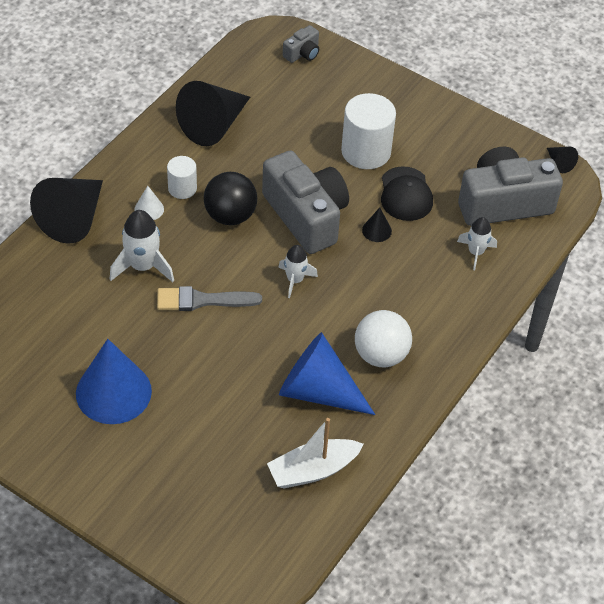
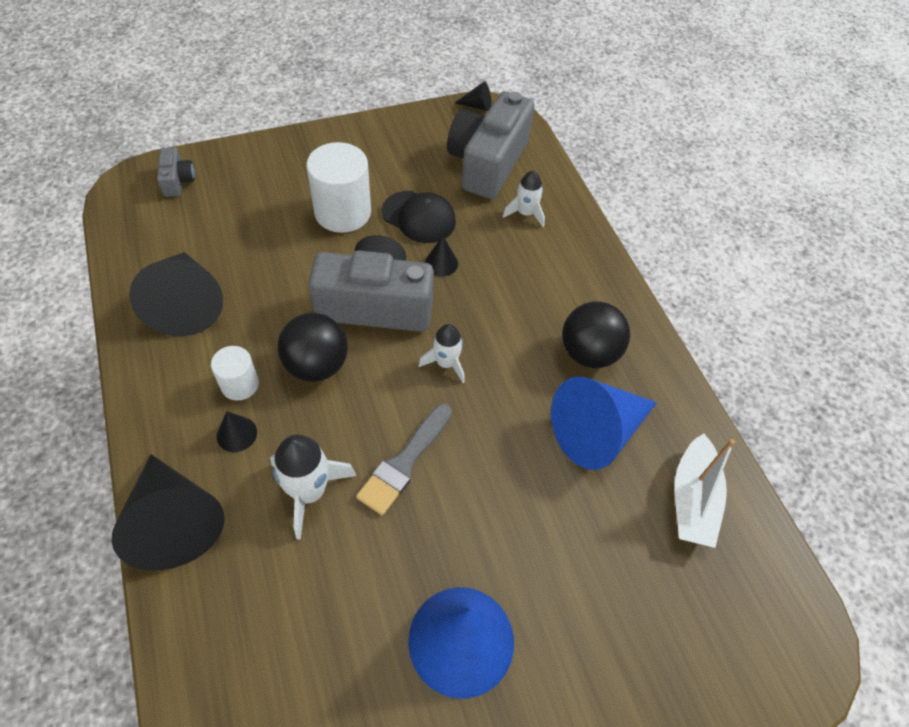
camera: 55 degrees left, 5 degrees up
white cone [134,186,164,220] -> black cone [217,411,257,452]
white ball [355,310,412,367] -> black ball [562,301,630,368]

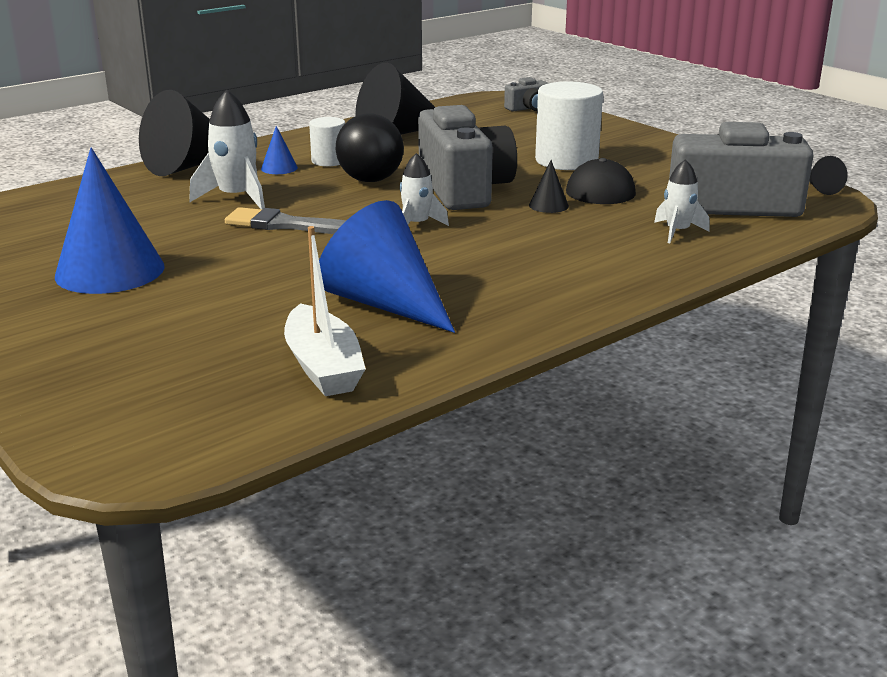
camera: 75 degrees right, 30 degrees down
black cone [217,411,257,452] -> blue cone [261,126,298,174]
black ball [562,301,630,368] -> none
white boat [675,433,735,548] -> white boat turned 105 degrees counterclockwise [284,226,366,396]

